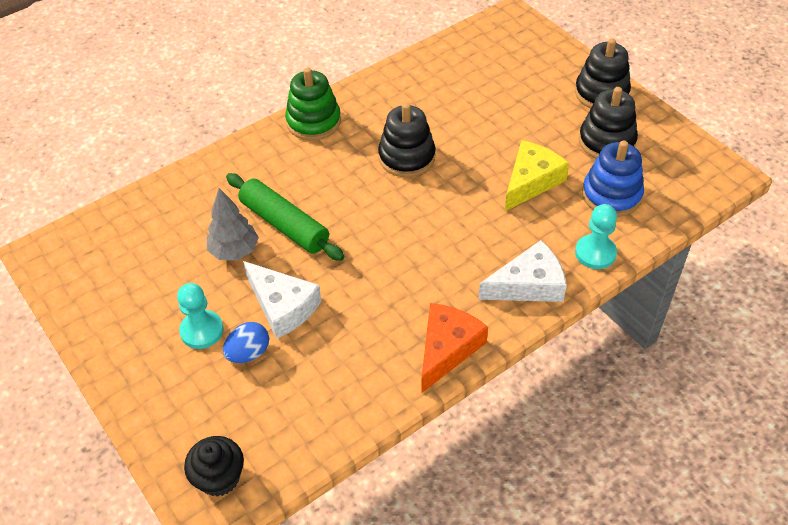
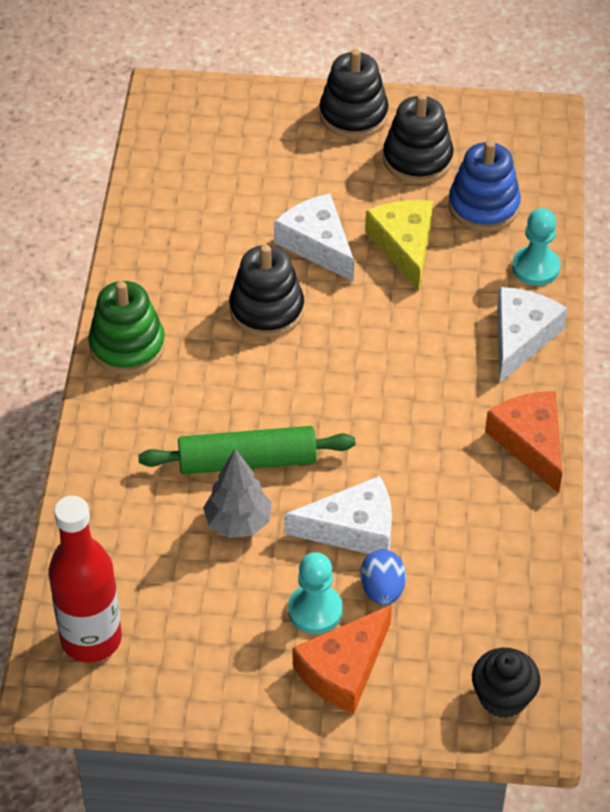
camera: 50 degrees left, 0 degrees up
none -> red bottle [48,496,122,663]
none -> white cheese [274,194,354,282]
none -> orange cheese [293,604,392,714]

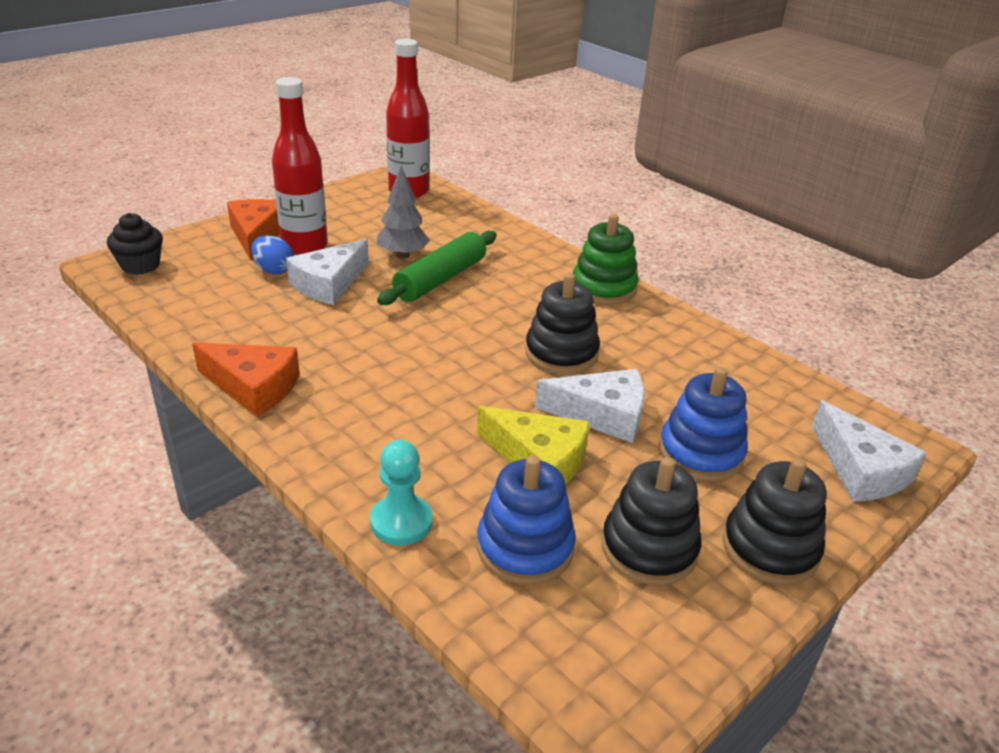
camera: 130 degrees right, 15 degrees down
turquoise pawn [288,552,343,634] -> red bottle [272,77,328,255]
white cheese [497,287,567,382] -> white cheese moved to [812,400,927,502]
none -> blue stacking toy [659,367,748,481]

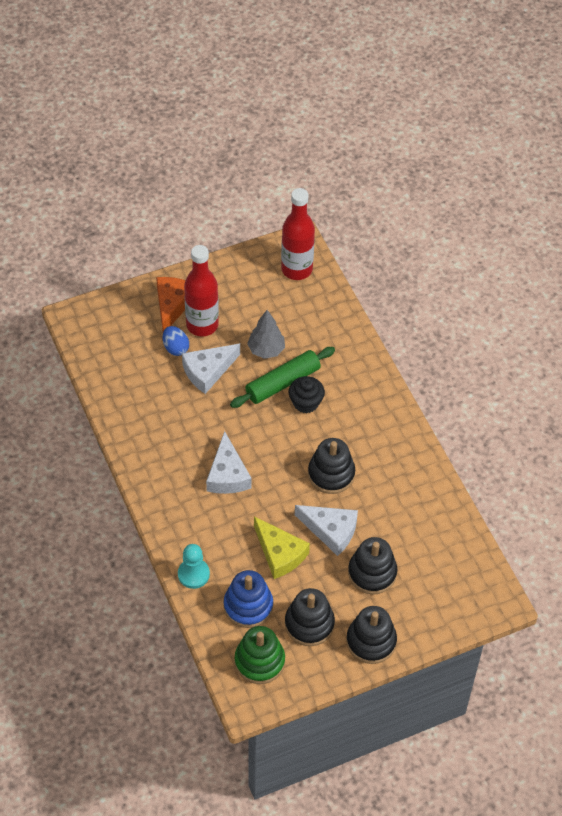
camera: 20 degrees right, 20 degrees up
black cupcake [107,213,163,275] -> black cupcake moved to [289,376,325,413]
orange cheese [192,343,300,417] -> none
green stacking toy [573,214,638,305] -> green stacking toy moved to [235,626,285,684]
blue stacking toy [659,367,748,481] -> black stacking toy [348,537,397,594]
white cheese [812,400,927,502] -> white cheese moved to [206,431,252,494]

